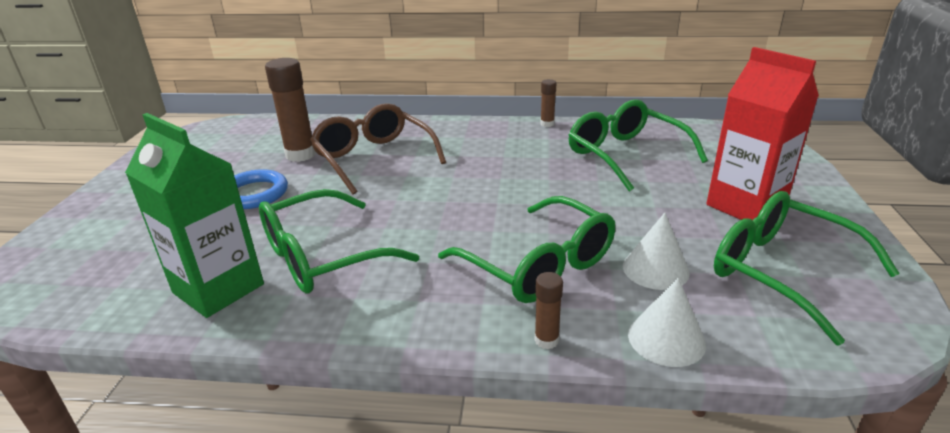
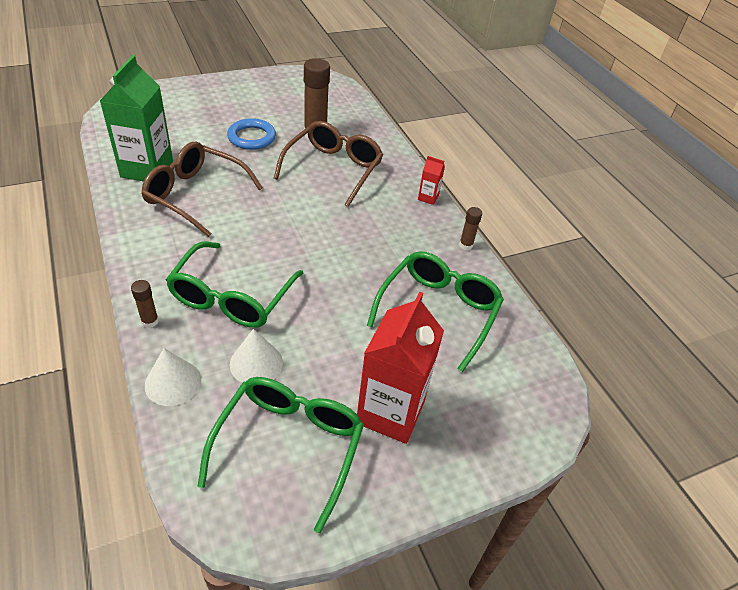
camera: 55 degrees right, 15 degrees up
green glasses [259,189,419,294] -> brown glasses [141,142,263,237]
none -> red carton [418,156,445,205]

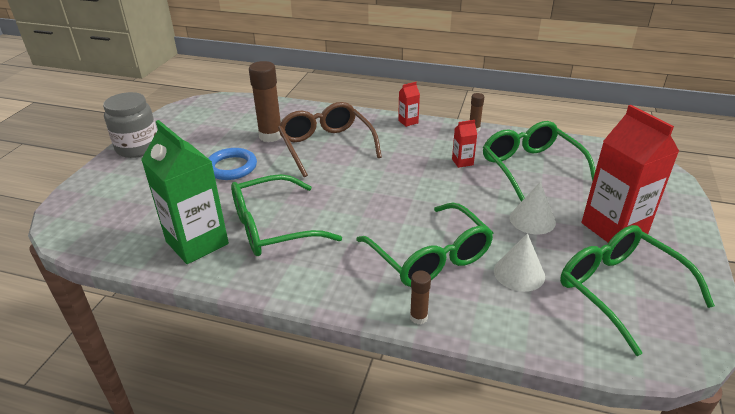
camera: 45 degrees left, 10 degrees down
brown glasses [141,142,263,237] -> green glasses [231,174,342,256]
white cone [145,348,201,406] -> white cone moved to [510,182,556,234]
none -> grey jar [103,92,157,158]
none -> red carton [452,120,477,168]

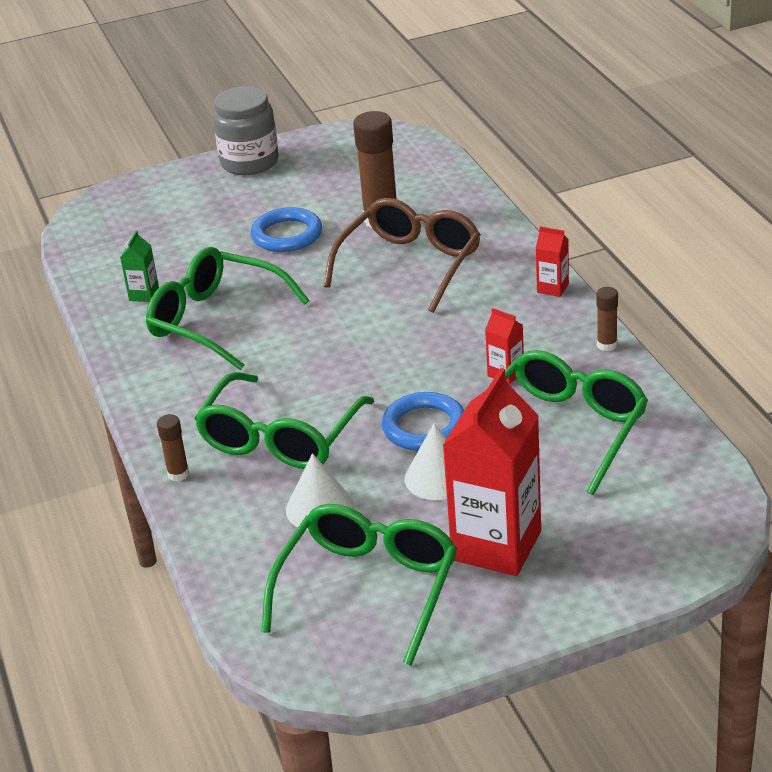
camera: 55 degrees right, 0 degrees up
green carton [141,120,229,264] -> green carton [120,231,159,302], size x0.43
none -> blue ring [382,392,464,451]

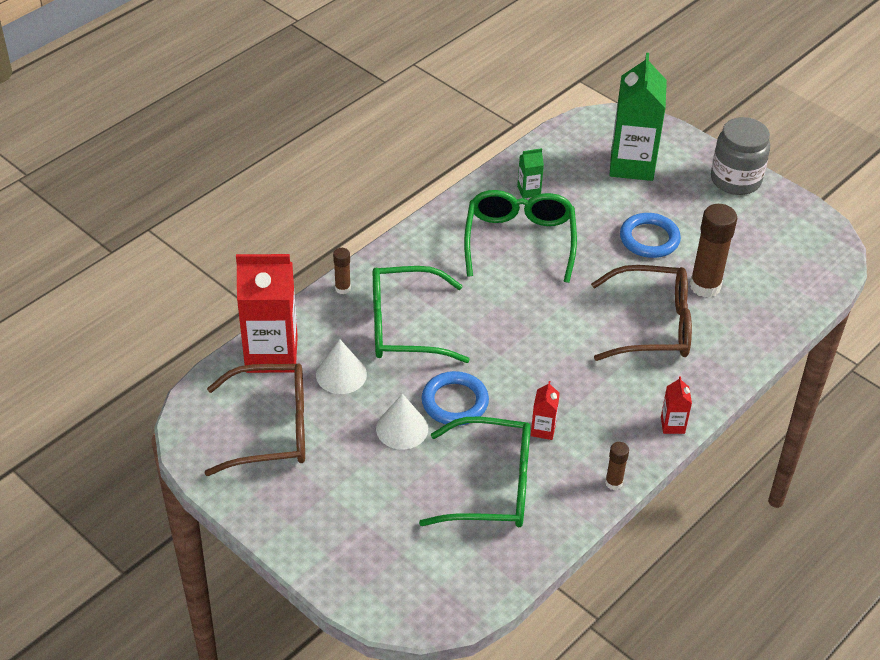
camera: 60 degrees right, 10 degrees up
green glasses [261,504,457,666] -> brown glasses [205,363,305,476]
red carton [442,368,541,576] -> red carton moved to [236,254,298,373]
none -> green carton [609,53,667,181]

